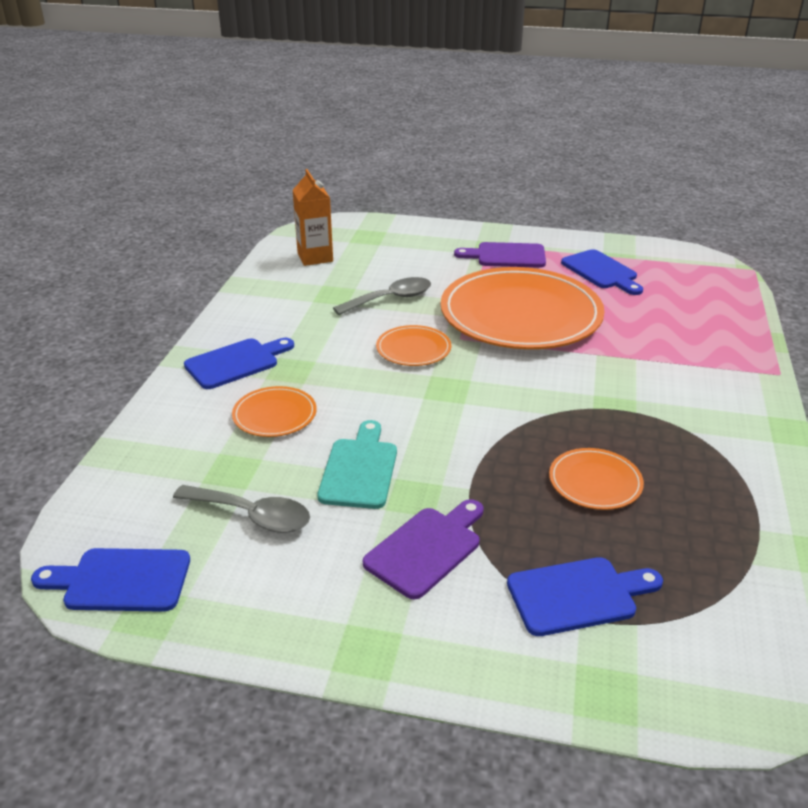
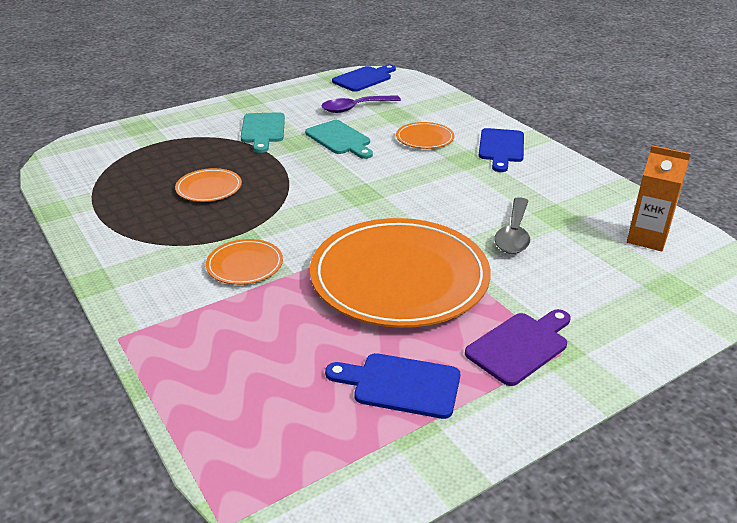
camera: 135 degrees right, 0 degrees up
grey spoon [173,485,310,533] -> purple spoon [321,95,401,113]
purple cutting board [363,499,484,599] -> turquoise cutting board [241,112,285,153]
orange plate [376,325,451,366] -> orange plate moved to [206,239,283,285]
blue cutting board [507,557,663,636] -> none

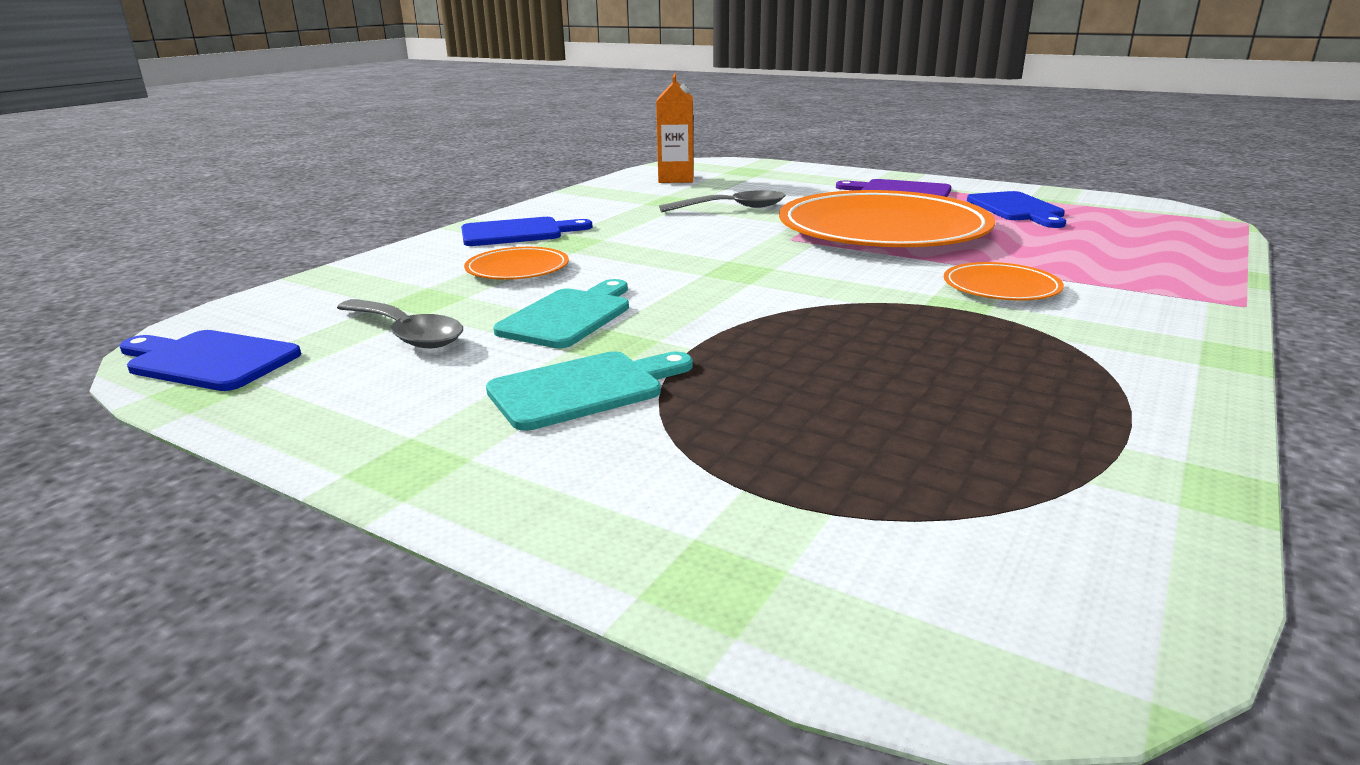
camera: 115 degrees left, 10 degrees down
orange plate [175,168,242,202] -> none
purple spoon [321,95,401,113] -> grey spoon [337,299,463,348]

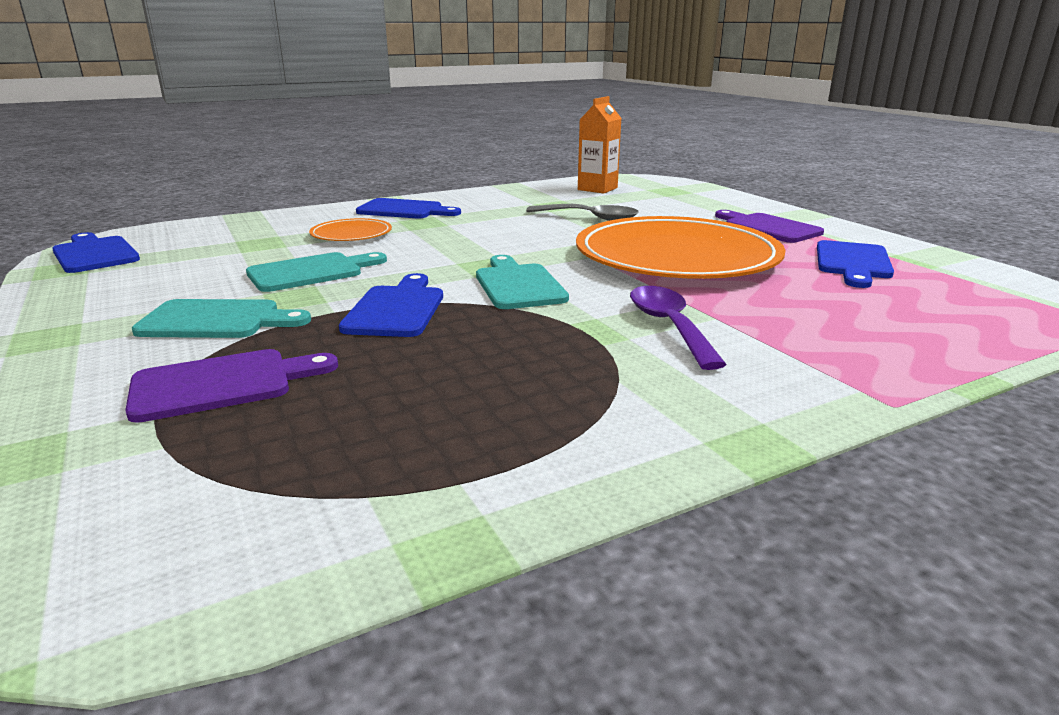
camera: 30 degrees right, 0 degrees up
grey spoon [337,299,463,348] -> none
orange plate [944,262,1064,300] -> purple spoon [630,286,727,370]
none -> purple cutting board [125,349,338,423]
none -> blue cutting board [339,273,443,337]
none -> turquoise cutting board [476,255,569,309]

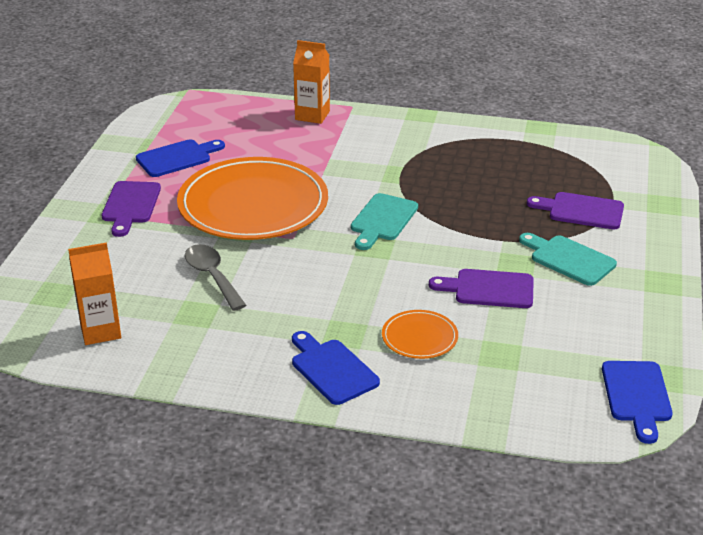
camera: 140 degrees left, 10 degrees up
turquoise cutting board [246,252,387,292] -> purple cutting board [429,269,534,308]
blue cutting board [339,273,443,337] -> none
purple spoon [630,286,727,370] -> none
none -> orange carton [293,40,330,124]

